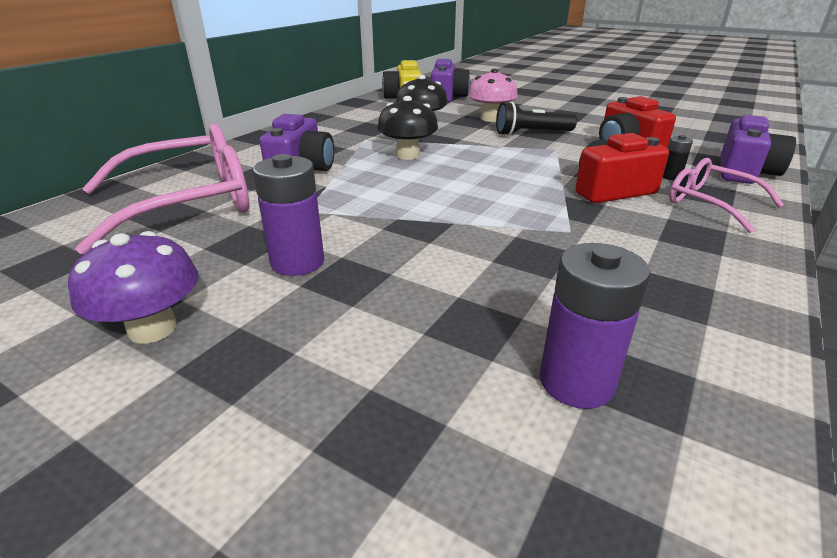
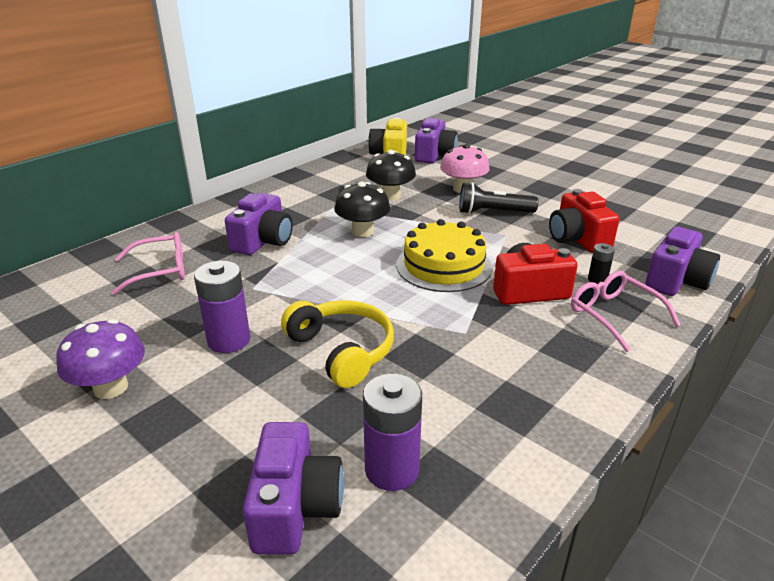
camera: 10 degrees right, 0 degrees up
pink glasses [76,123,249,254] -> pink glasses [111,232,185,295], size x0.56
none -> purple camera [243,422,344,555]
none -> yellow headphones [281,300,394,388]
none -> yellow cake [396,219,492,292]

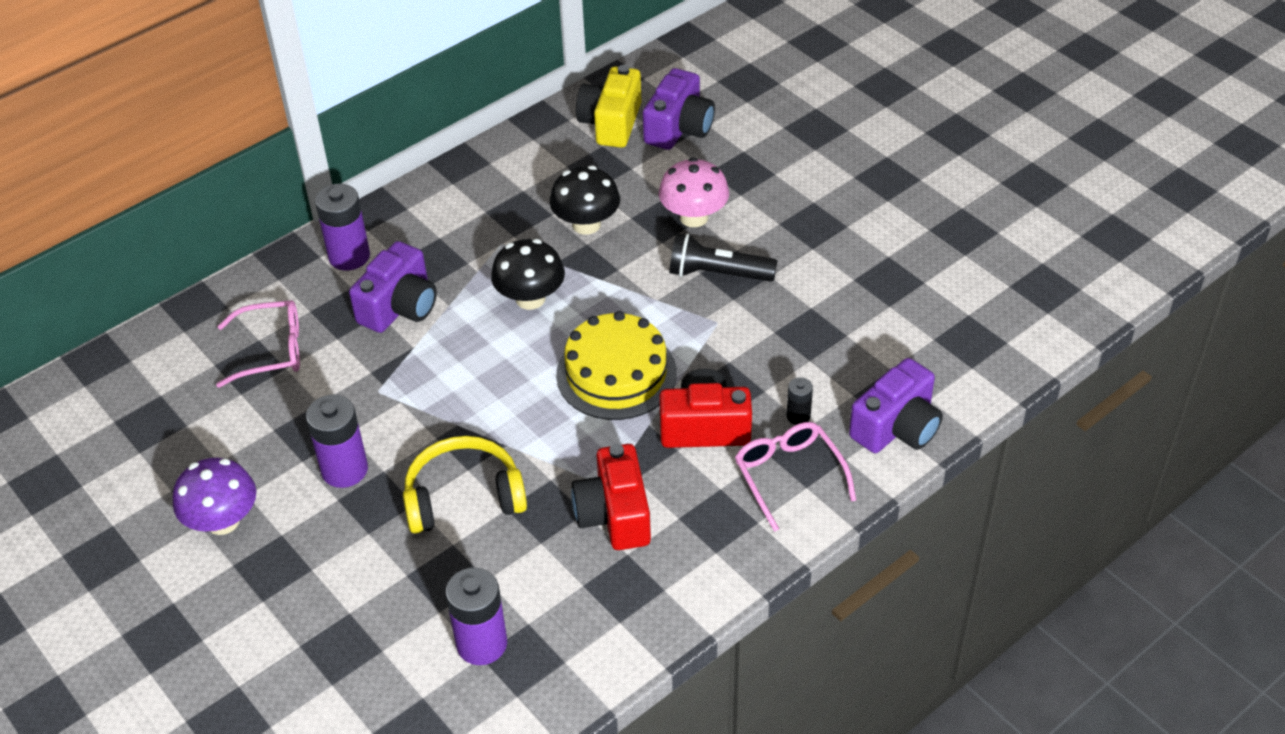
camera: 10 degrees right, 15 degrees up
purple camera [243,422,344,555] -> none
yellow headphones [281,300,394,388] -> yellow headphones turned 75 degrees counterclockwise [403,436,527,534]
red camera [549,189,619,253] -> red camera moved to [571,444,651,550]
none -> purple battery [315,184,370,270]

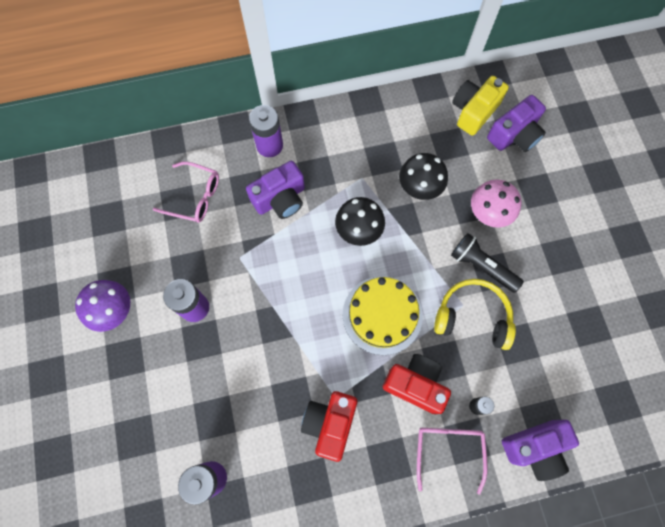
camera: 25 degrees right, 25 degrees up
yellow headphones [403,436,527,534] -> yellow headphones moved to [434,279,516,350]

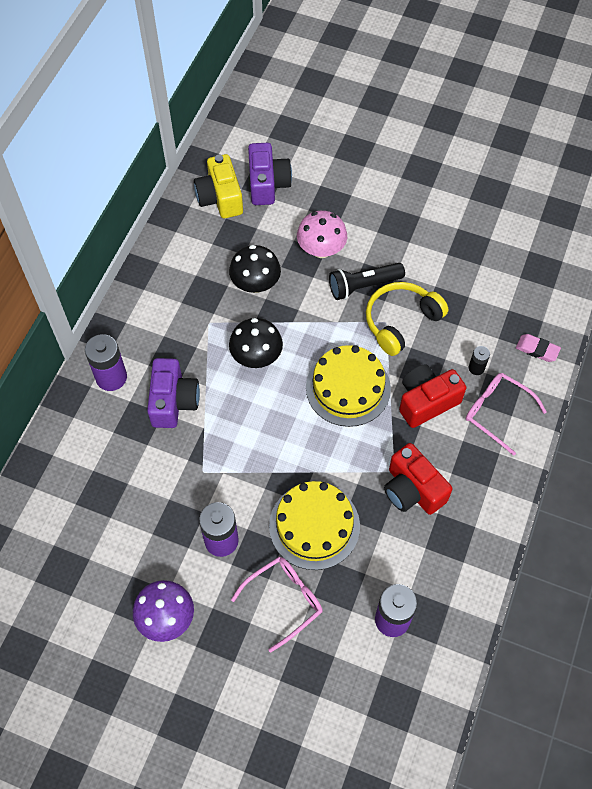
camera: 55 degrees left, 10 degrees down
pink glasses [153,162,219,223] -> pink glasses moved to [231,557,323,653]
purple camera [502,420,579,481] -> pink eraser [516,334,561,362]
none -> yellow cake [269,481,360,570]

